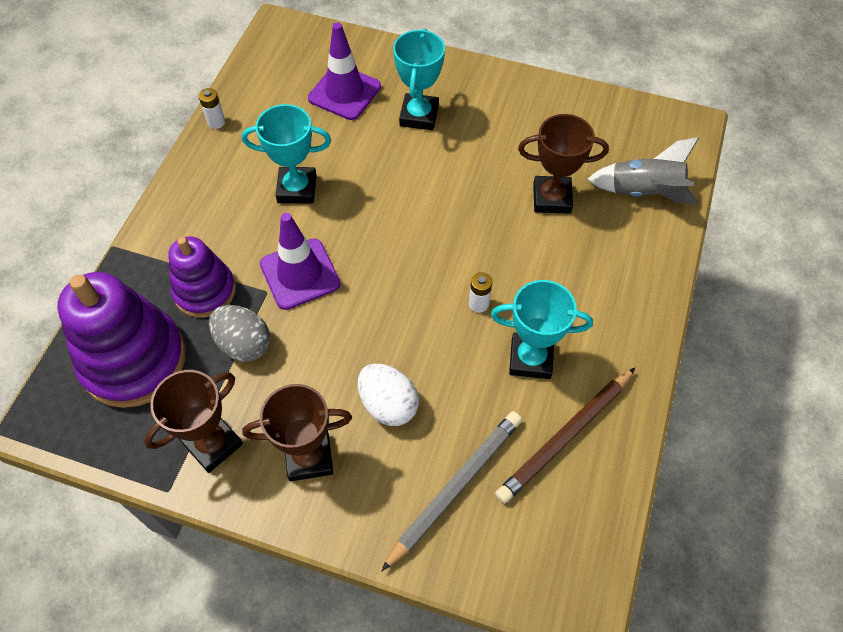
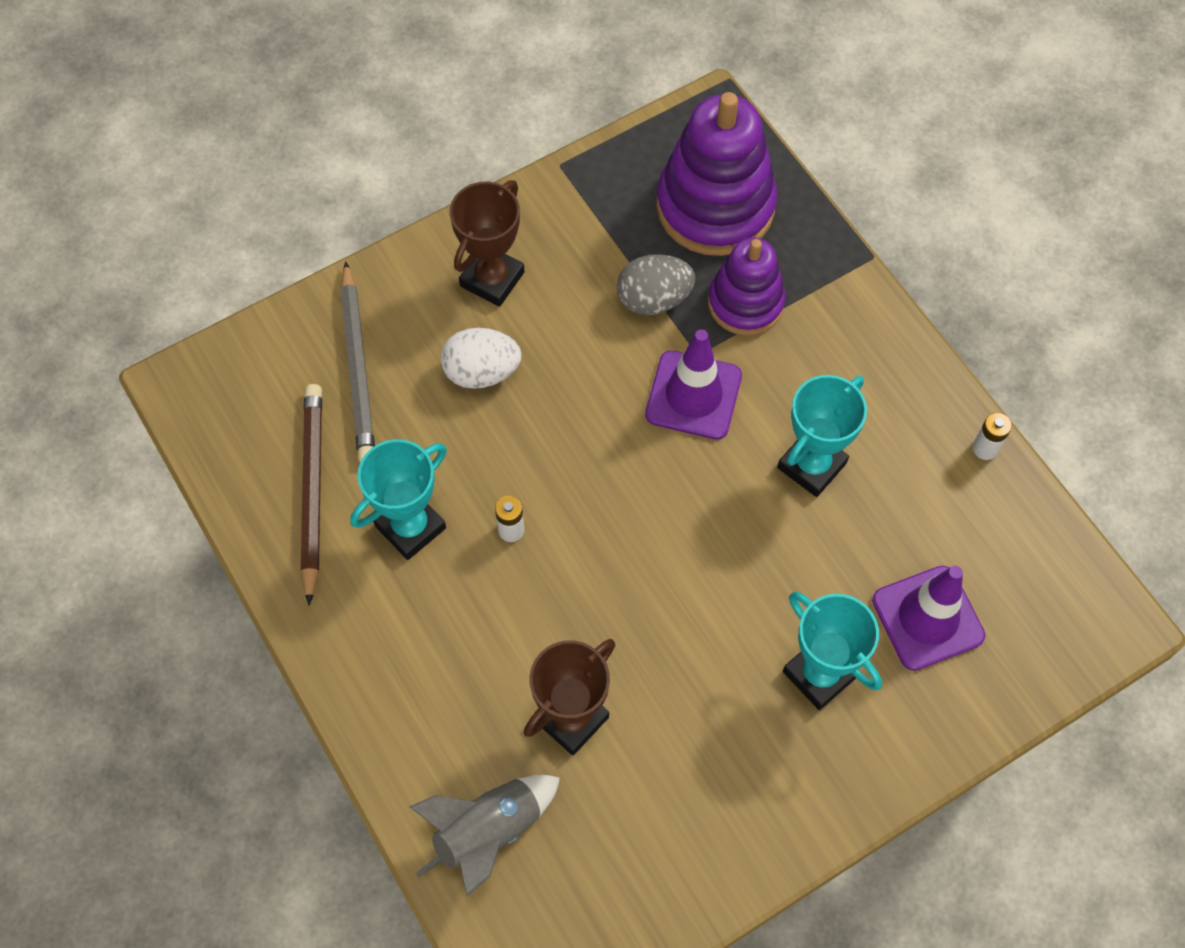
camera: 130 degrees right, 5 degrees up
brown trophy [144,370,243,473] -> none

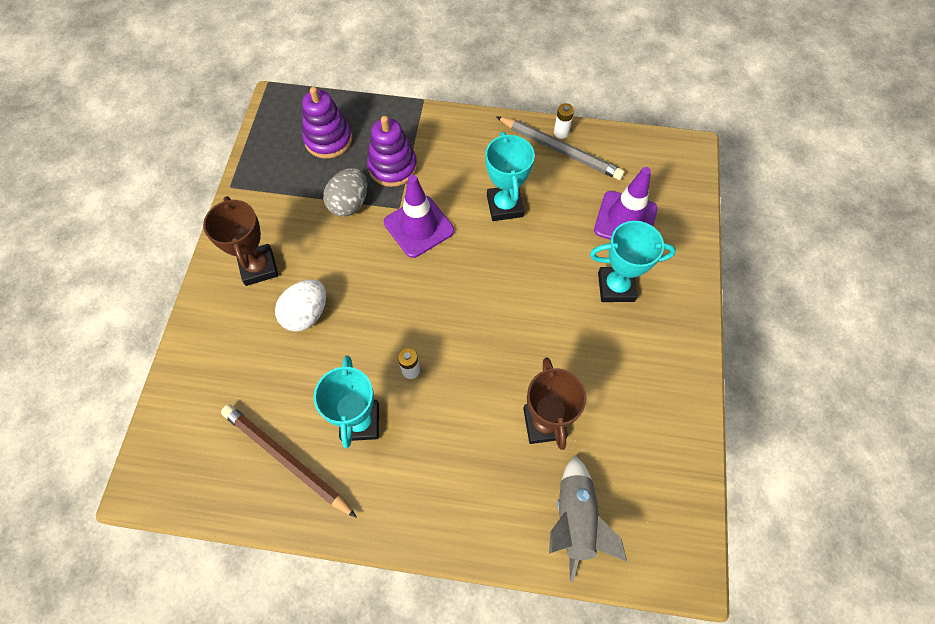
camera: 50 degrees left, 0 degrees up
grey pencil [340,261,375,462] -> grey pencil moved to [496,116,625,180]
purple stacking toy [656,92,777,256] -> purple stacking toy [302,87,352,159], size x0.62

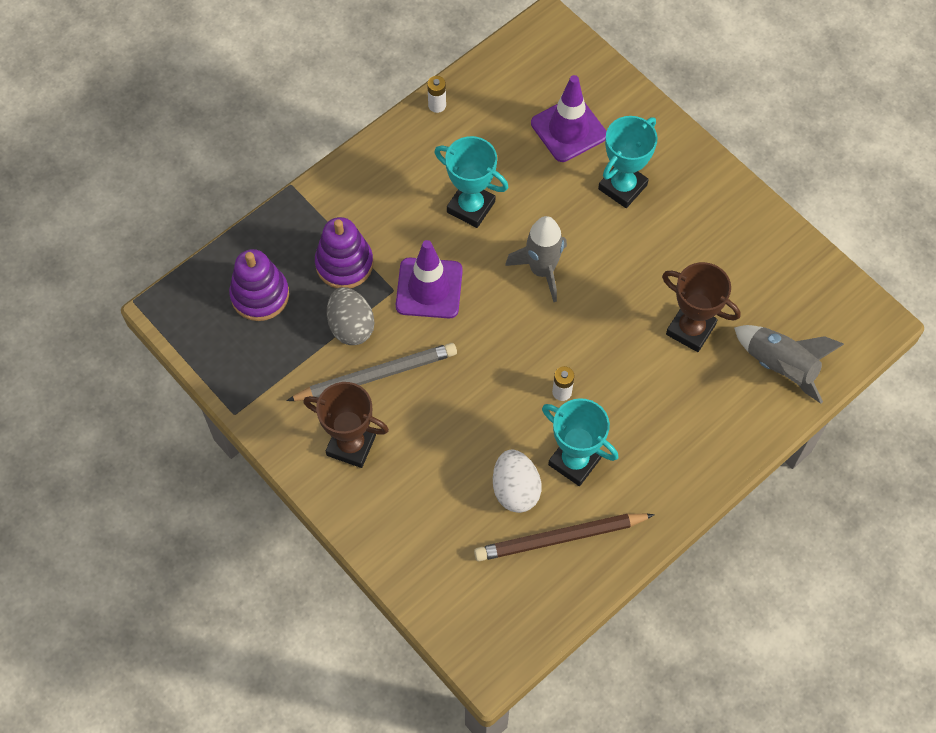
camera: 50 degrees left, 0 degrees up
white egg [275,279,326,332] -> white egg moved to [493,449,542,513]
grey pencil [496,116,625,180] -> grey pencil moved to [286,343,457,401]
none -> grey rocket [505,216,567,302]

